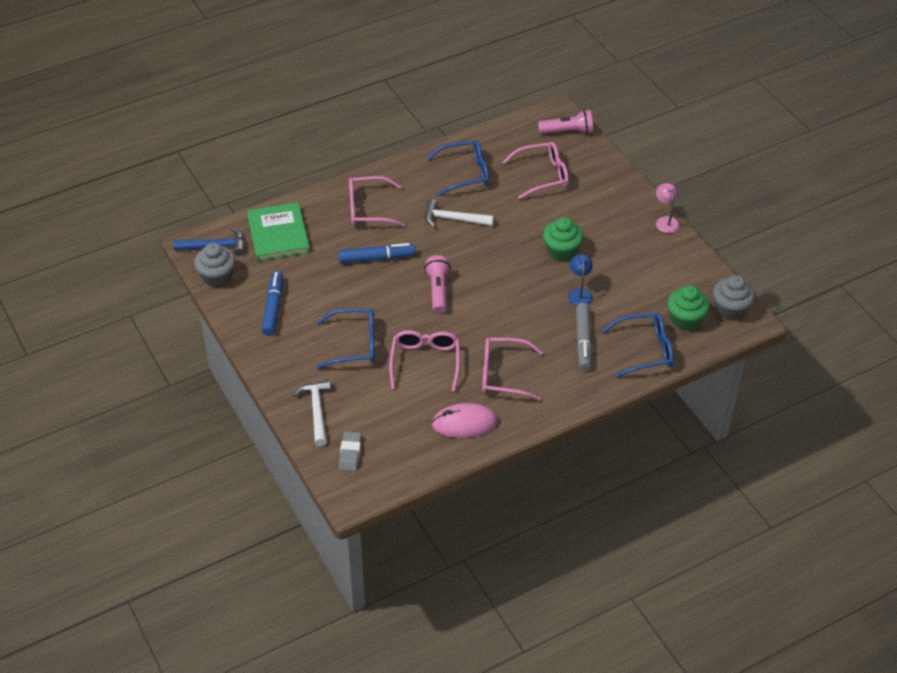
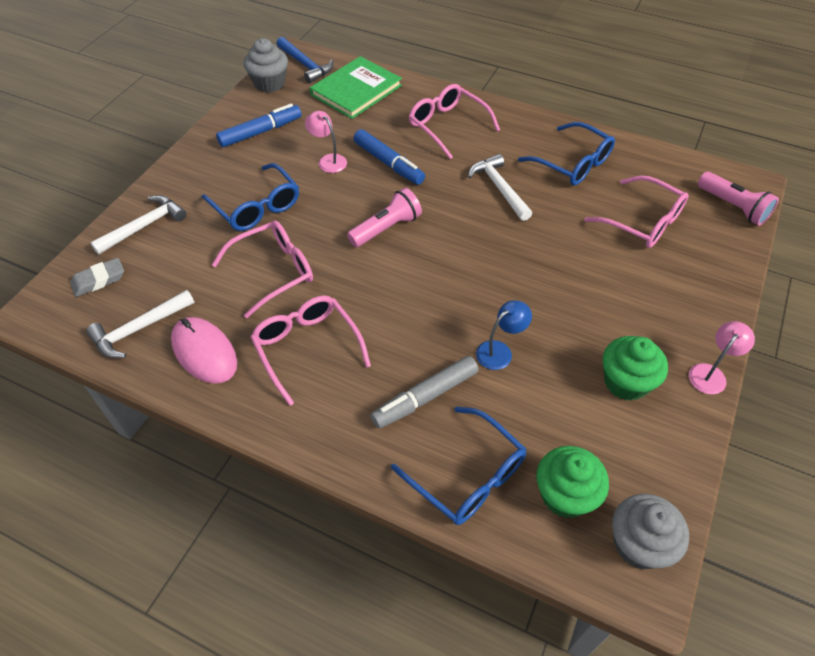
camera: 55 degrees right, 5 degrees up
green cupcake [543,217,583,261] -> green cupcake moved to [603,336,668,401]
none -> white hammer [86,290,195,358]
none -> pink lamp [305,111,347,173]

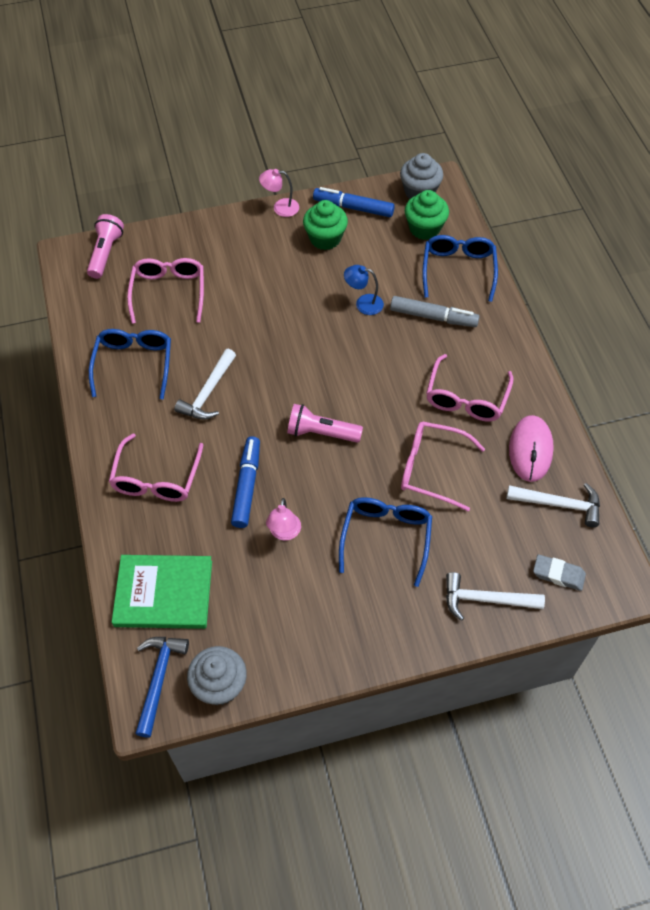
camera: 130 degrees left, 5 degrees up
blue marker [216,103,302,147] -> blue marker moved to [313,187,395,217]

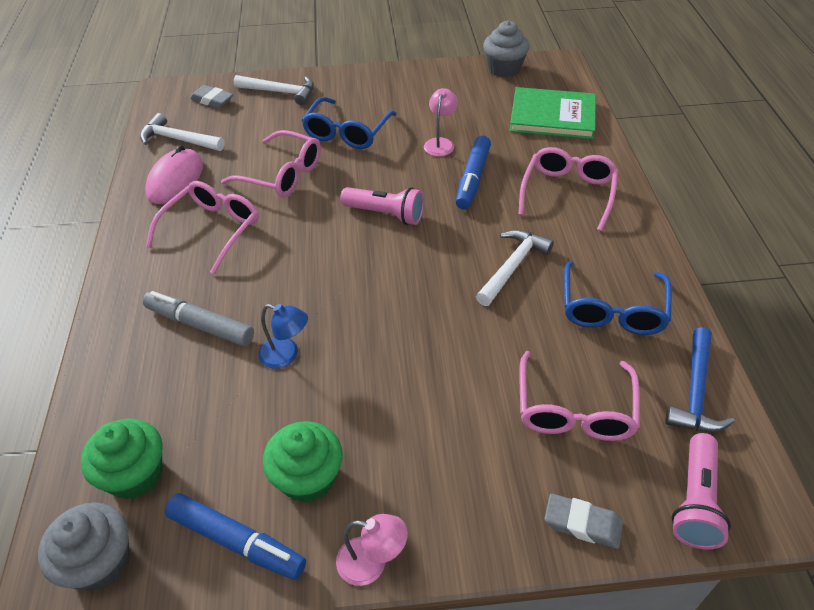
camera: 170 degrees left, 10 degrees down
blue hammer [135,637,189,738] -> blue hammer moved to [665,327,735,432]
blue glasses [422,235,498,302] -> none
none -> grey eraser [545,494,623,549]

